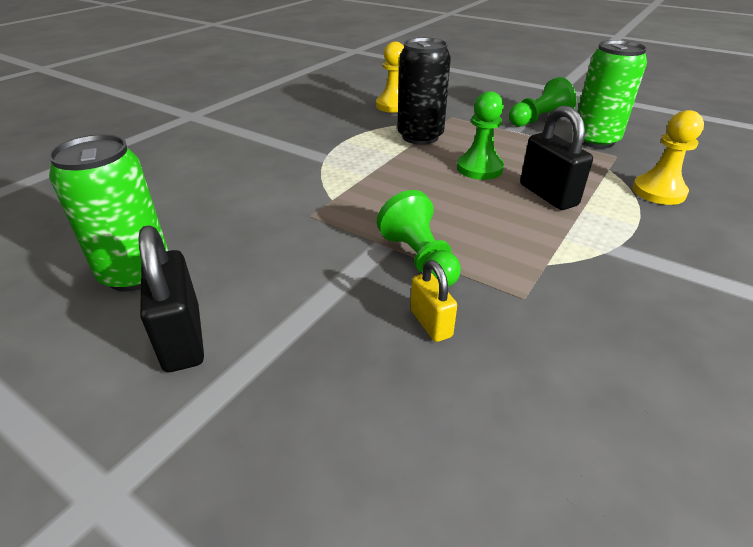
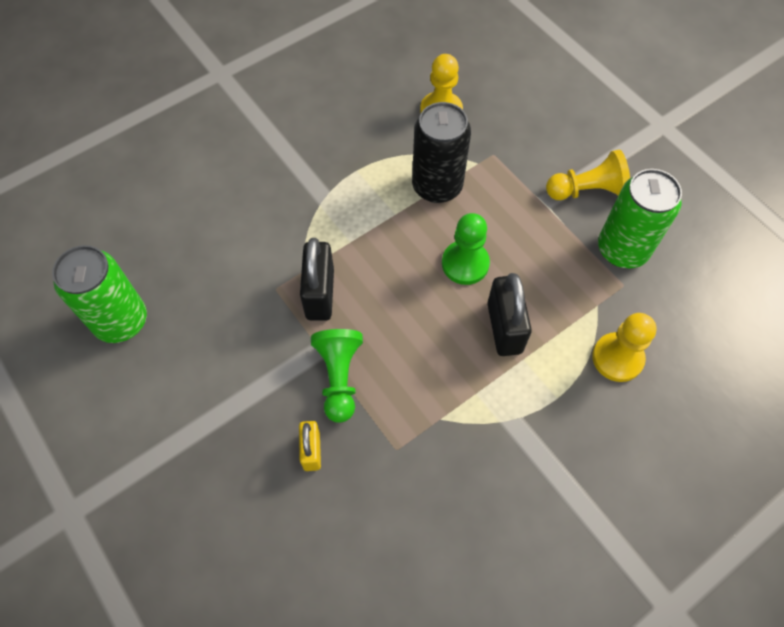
camera: 20 degrees right, 25 degrees up
black padlock [139,225,204,372] -> black padlock moved to [300,238,334,321]
green pawn [508,77,576,127] -> yellow pawn [546,150,630,200]

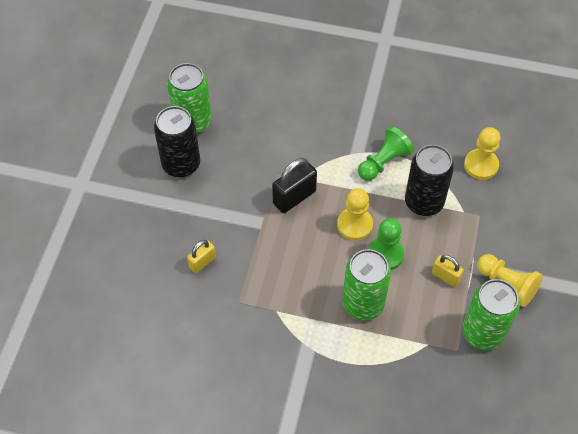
camera: 50 degrees right, 5 degrees down
green pawn [311,329,363,423] -> green pawn moved to [358,126,414,181]
black padlock [487,273,532,356] -> green can [342,249,391,321]
yellow pawn [592,313,657,382] -> yellow pawn moved to [337,188,373,241]
none -> black can [154,106,200,177]
none -> yellow padlock [432,255,464,287]

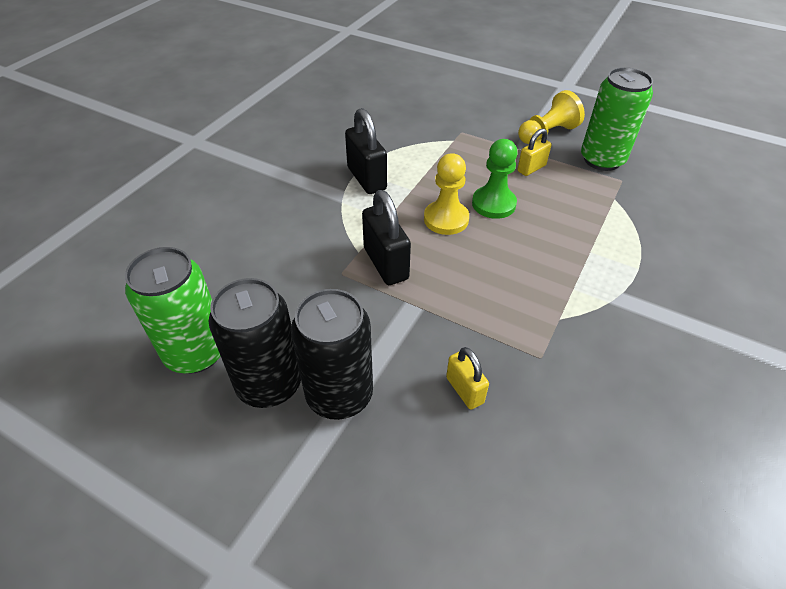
camera: 75 degrees left, 10 degrees down
green can [342,249,391,321] -> none
green pawn [358,126,414,181] -> black padlock [345,108,387,194]
black can [405,145,454,216] -> black can moved to [291,289,373,420]
yellow pawn [464,127,500,180] -> none

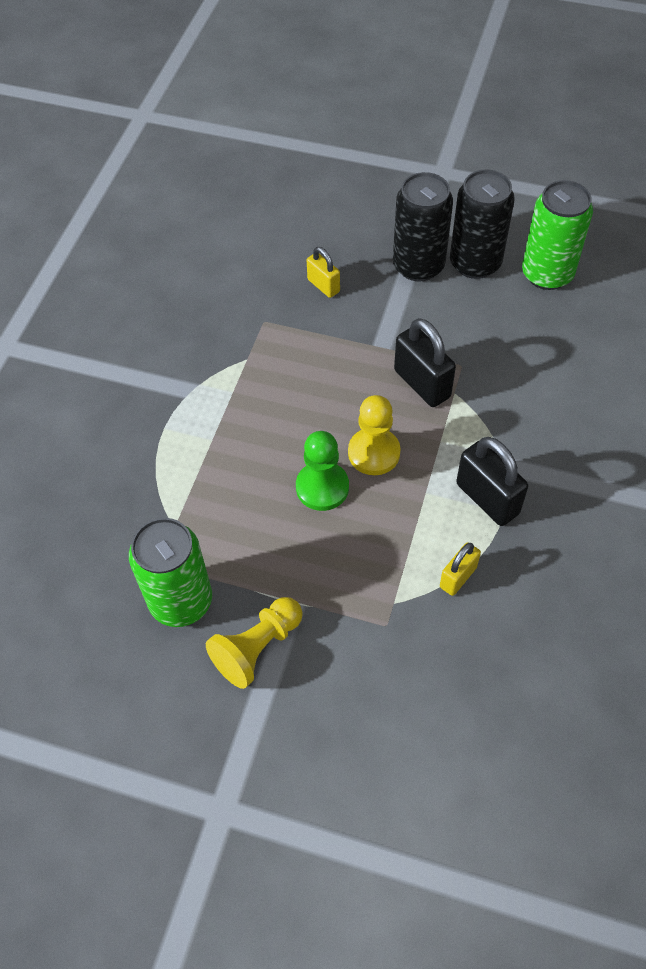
camera: 170 degrees right, 10 degrees up
yellow padlock [517,129,551,176] -> yellow padlock moved to [440,543,481,596]

